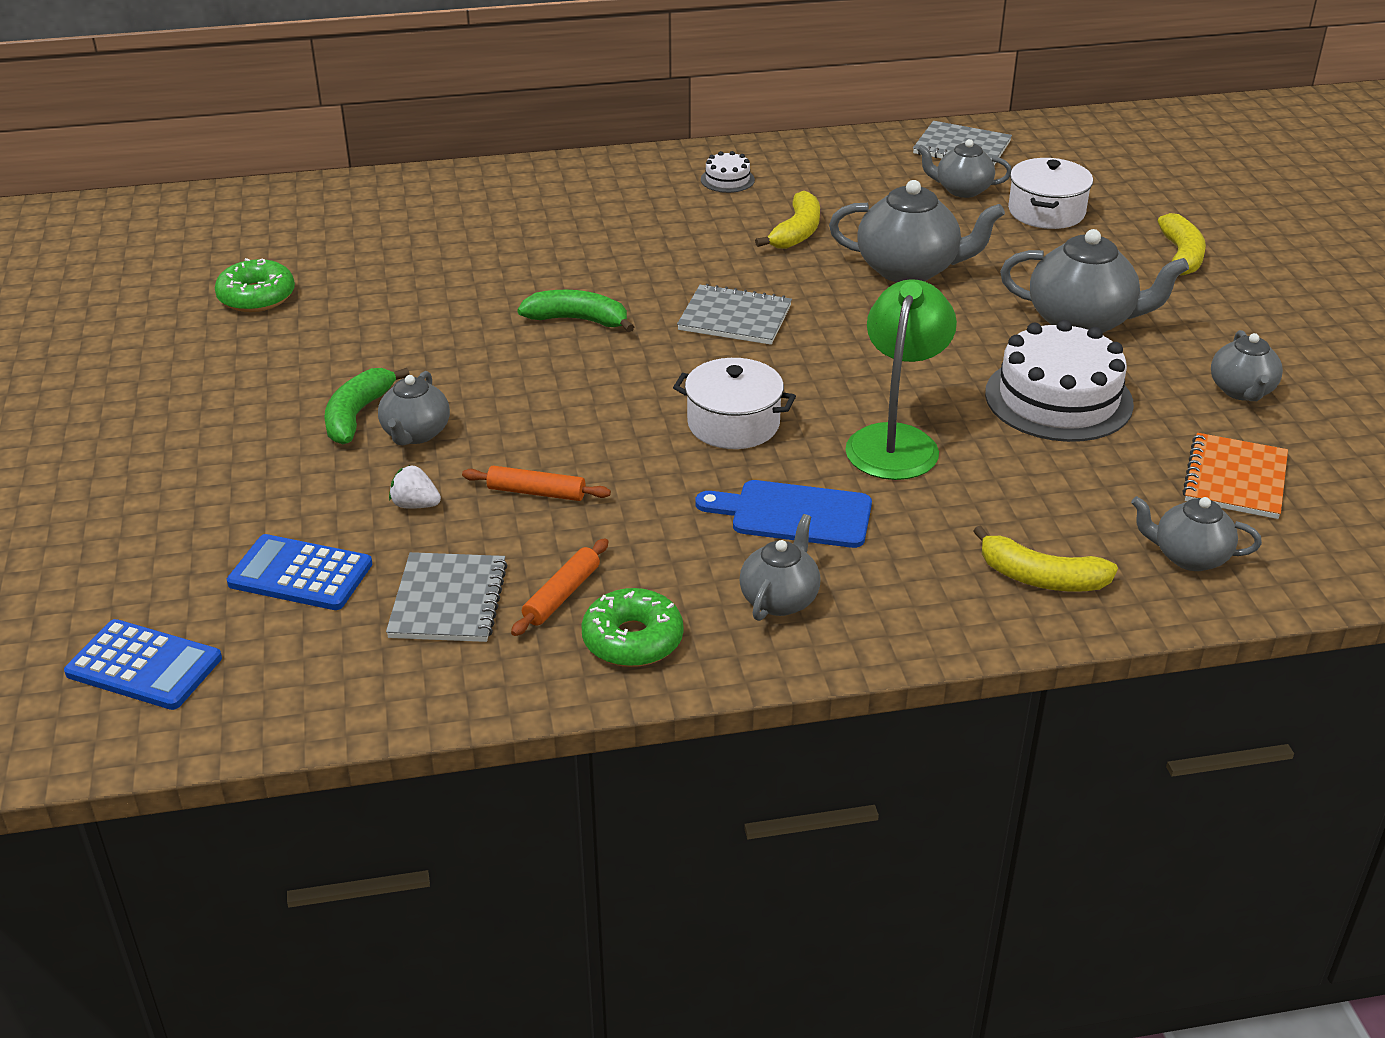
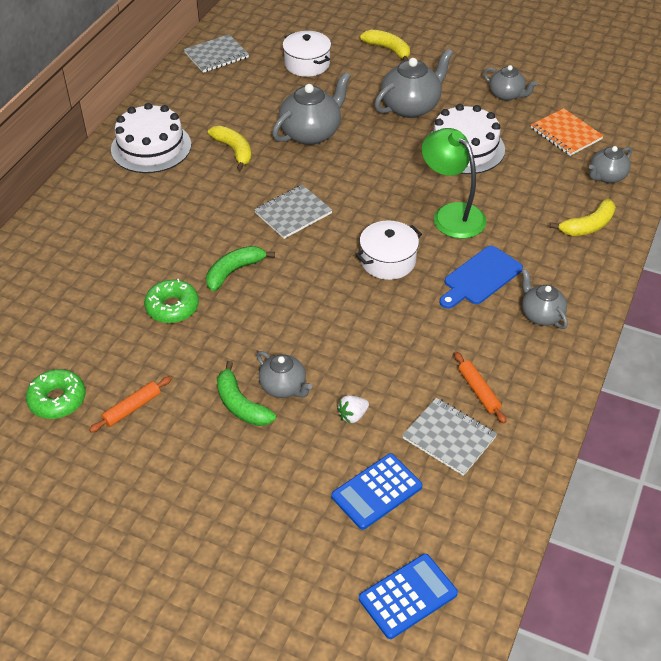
camera: 55 degrees left, 10 degrees up
orange rolling pin [462,466,611,501] -> orange rolling pin moved to [89,376,172,433]
green donut [582,588,683,667] -> green donut moved to [144,279,199,323]
white cake [701,151,755,193] -> white cake [111,103,191,173], size x2.21
grey teapot [917,139,1012,198] -> none

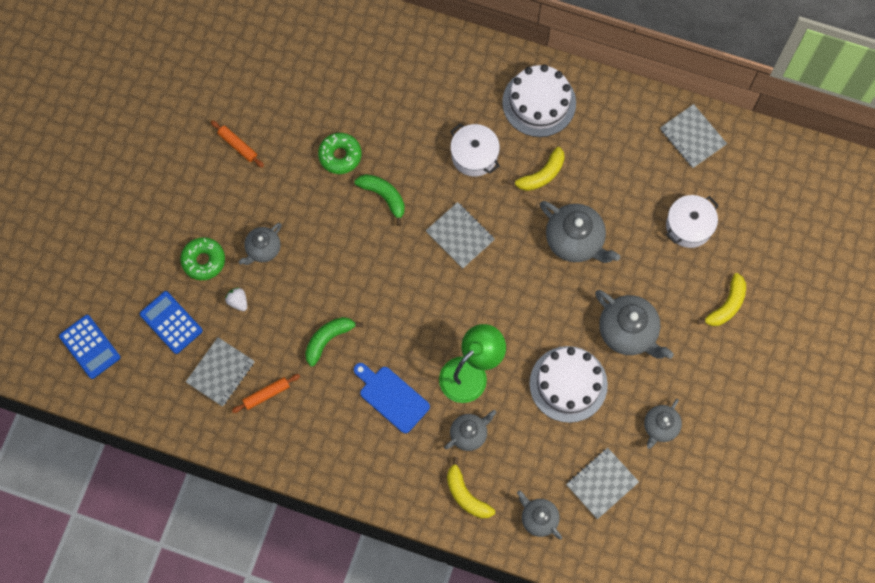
camera: 85 degrees right, 25 degrees up
green donut [26,369,86,419] -> green donut moved to [180,237,225,280]
green banana [217,361,276,426] -> green banana moved to [305,317,363,367]
white pot [356,220,422,280] -> white pot moved to [450,124,500,177]
grey teapot [522,269,568,329] -> grey teapot moved to [444,410,497,451]
orange notebook [531,108,604,156] -> grey notebook [566,448,639,519]

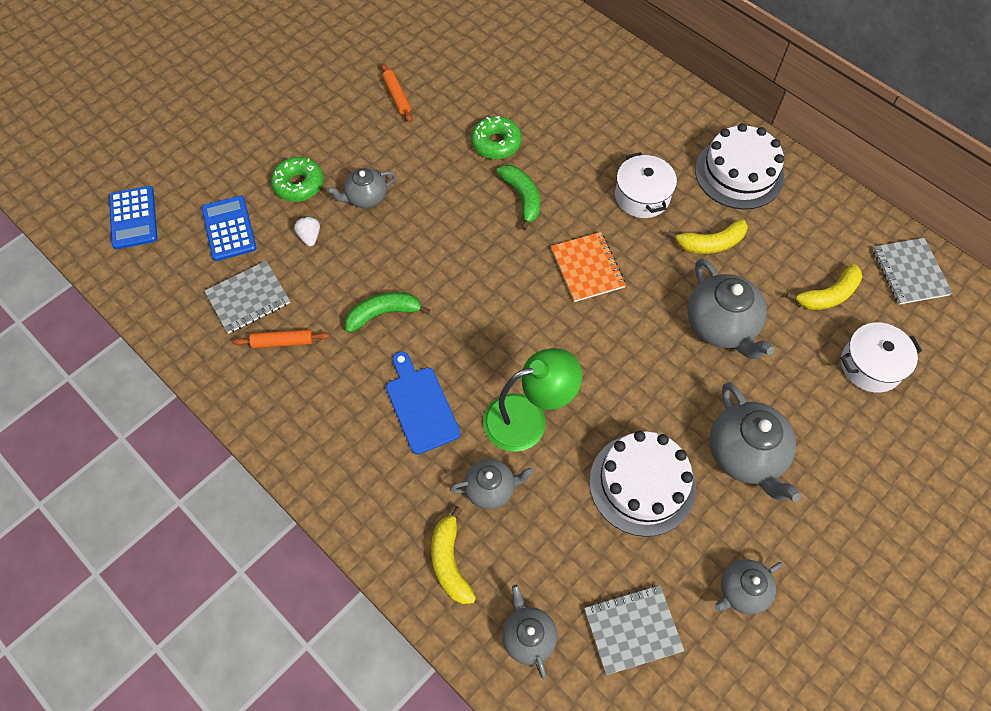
camera: 25 degrees right, 10 degrees down
grey notebook [426,202,495,268] -> orange notebook [551,232,626,302]
yellow banana [697,273,746,326] -> yellow banana moved to [786,263,862,310]

